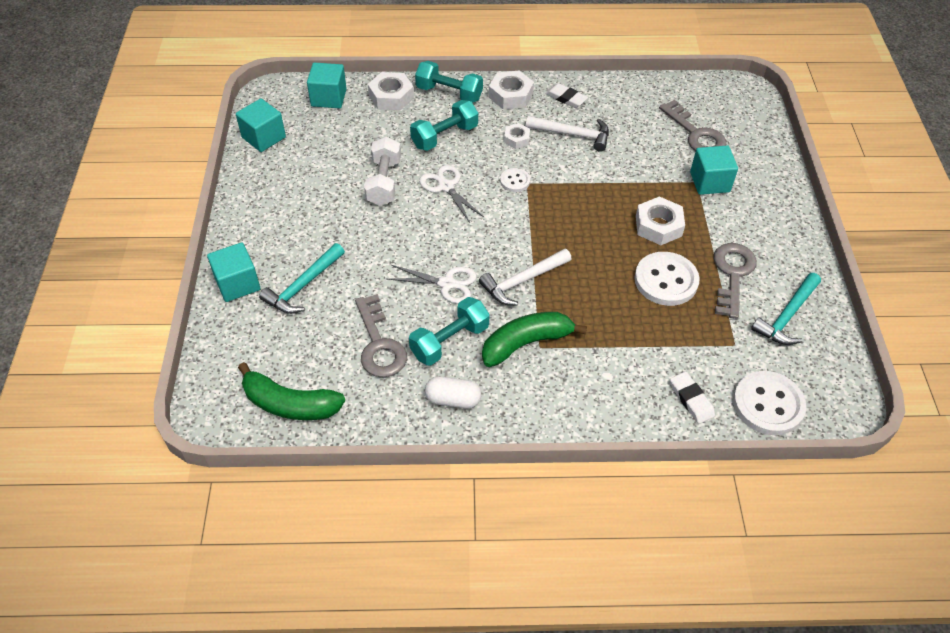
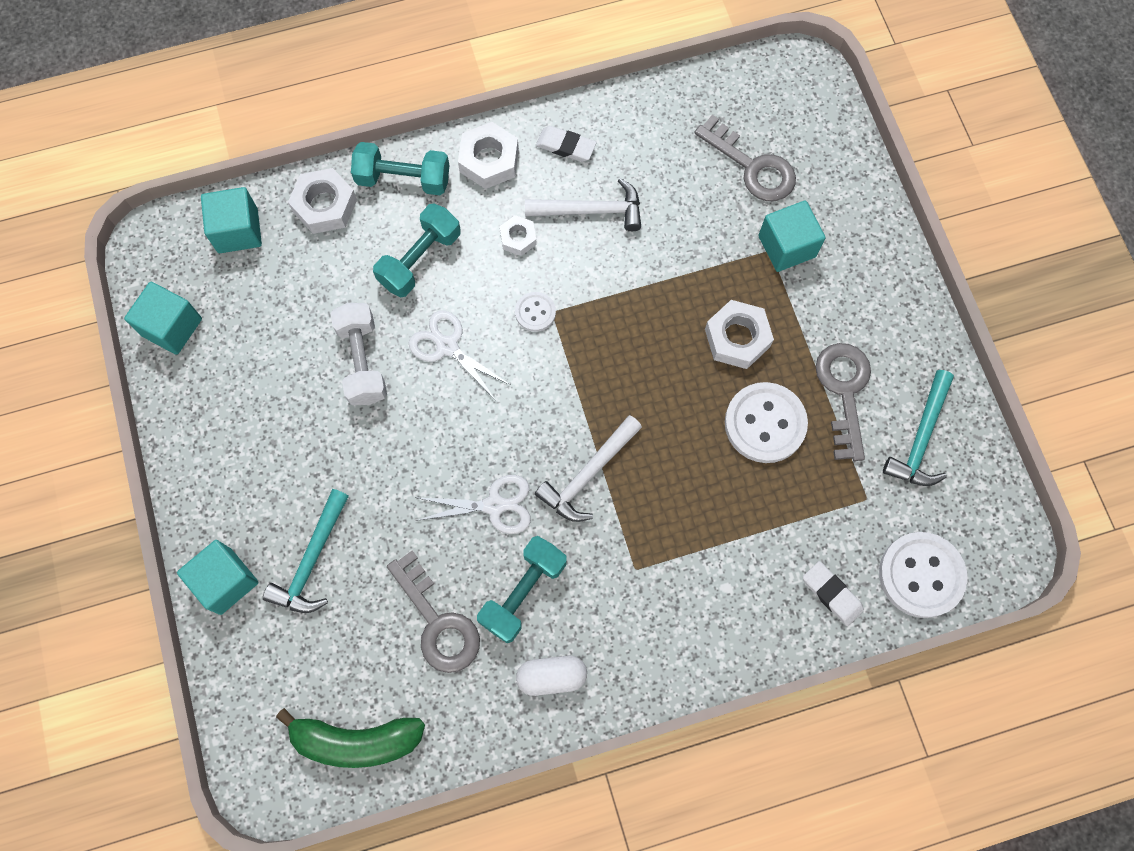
camera: 15 degrees left, 20 degrees up
green banana [482,312,587,367] -> none

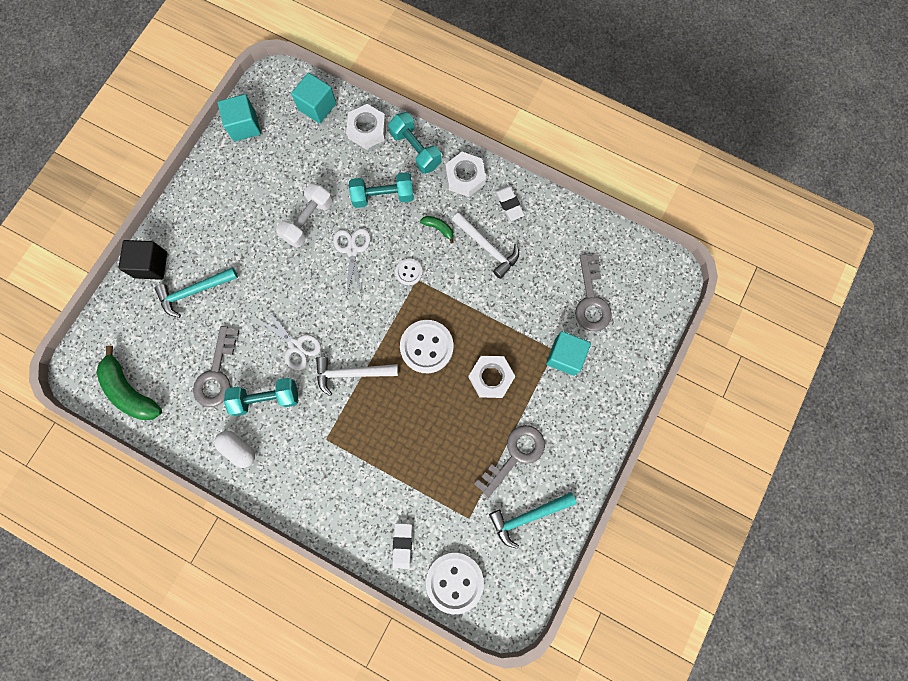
camera: 45 degrees right, 5 degrees up
turquoise cube [177,540,258,615] -> black cube [118,240,167,280]
white nut [500,215,537,256] -> green banana [420,216,454,244]
white button [725,382,808,463] -> white button moved to [400,320,454,373]

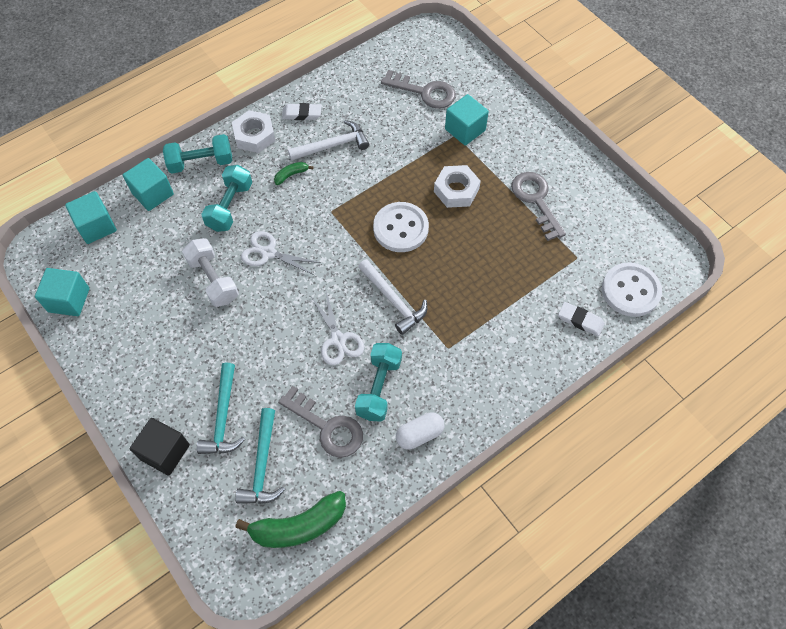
camera: 65 degrees left, 15 degrees down
white scissors [257,307,321,371] -> white scissors turned 90 degrees clockwise [311,292,364,365]
white hammer [316,357,398,396] -> white hammer turned 60 degrees counterclockwise [358,259,427,335]
white nut [346,104,386,149] -> turquoise cube [123,158,174,211]
white button [395,259,423,285] -> none
turquoise hammer [489,492,577,549] -> turquoise hammer moved to [235,408,285,504]

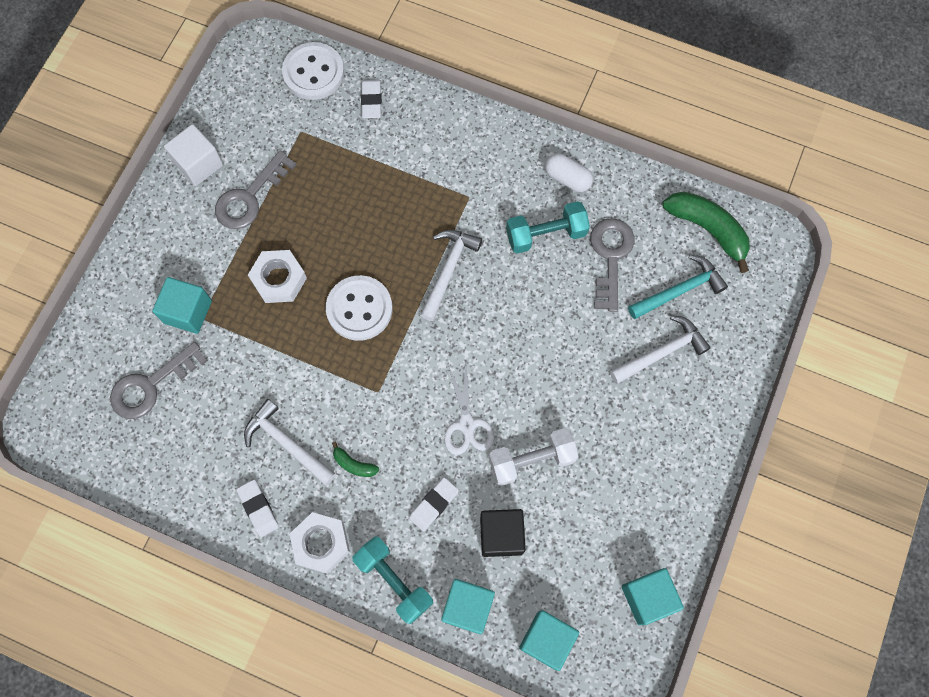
camera: 120 degrees left, 10 degrees up
black cube [129,418,190,476] -> black cube moved to [480,509,526,557]
white dumbbell [182,238,239,307] -> white dumbbell turned 45 degrees clockwise [489,428,579,486]
turquoise hammer [197,363,245,454] -> white hammer [610,315,711,384]
turquoise dumbbell [201,165,252,232] -> white eraser [409,477,459,532]
white scissors [311,292,364,365] -> none
grey key [381,70,456,108] -> grey key turned 120 degrees counterclockwise [110,342,208,419]
none -> white cube [164,124,223,186]

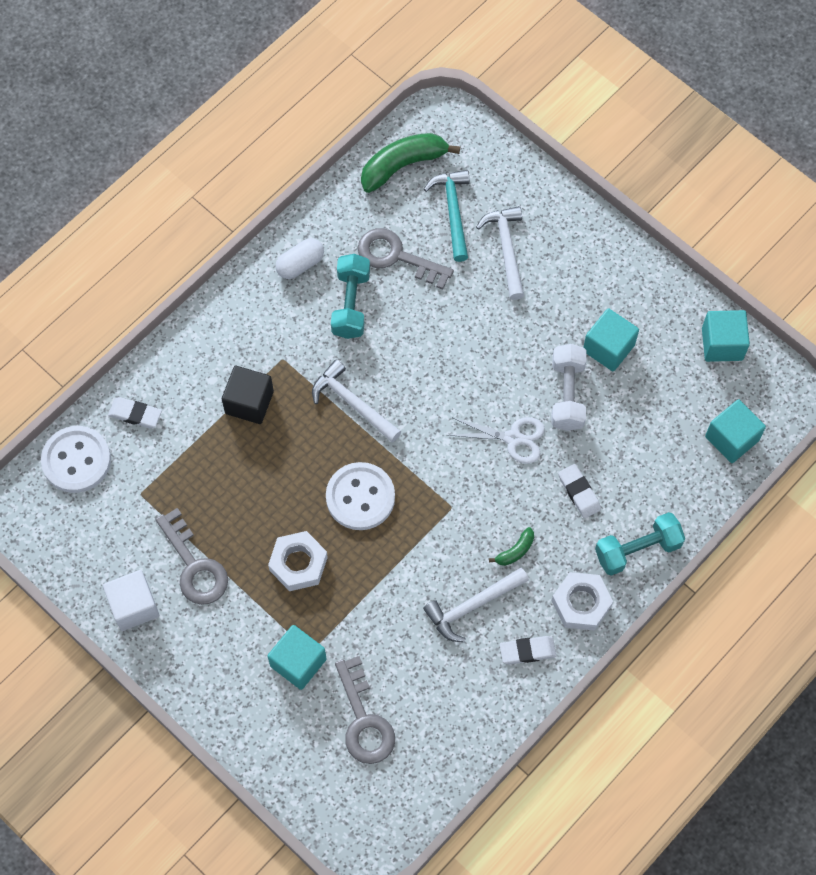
camera: 70 degrees left, 5 degrees down
turquoise cube [441,579,495,634] -> turquoise cube moved to [583,308,639,371]
black cube [480,509,526,557] -> black cube moved to [222,366,274,424]

